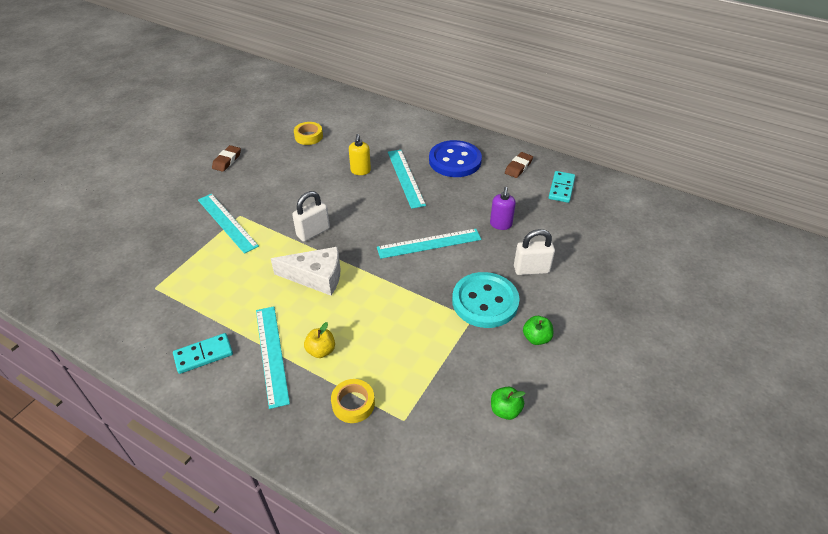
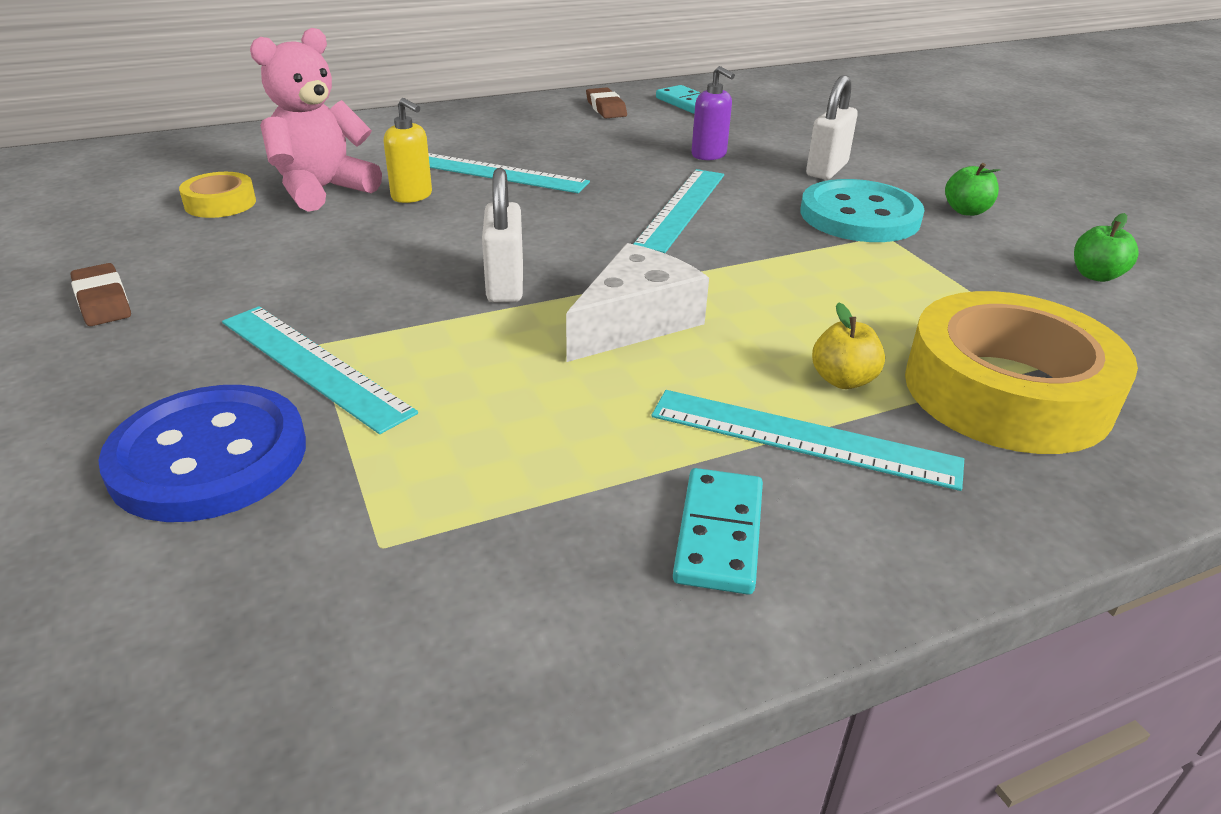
camera: 55 degrees left, 10 degrees down
turquoise ruler [198,194,259,254] -> turquoise ruler turned 45 degrees clockwise [222,306,418,434]
yellow tape [331,379,375,423] -> yellow tape [905,291,1138,454], size x2.16
blue button [429,140,482,177] -> blue button moved to [98,385,306,522]
none -> pink teddy bear [250,28,382,212]

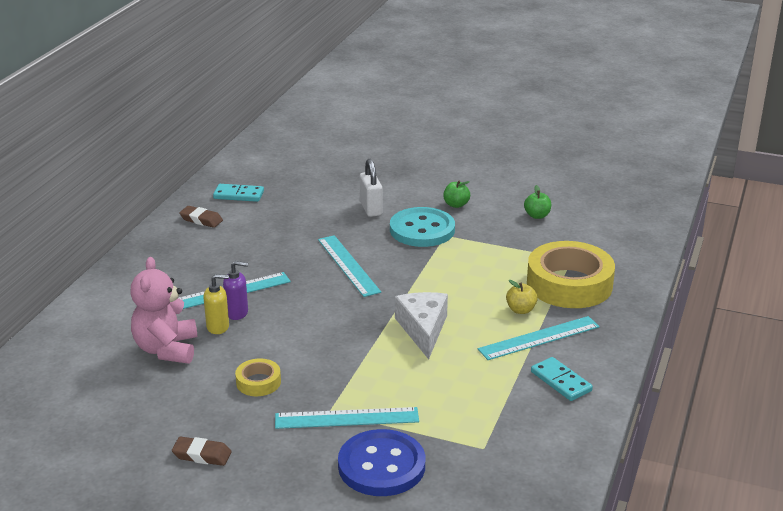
camera: 45 degrees left, 5 degrees down
yellow tape [179,172,256,218] -> yellow tape moved to [235,359,281,396]
white padlock [482,168,523,303] -> none
purple soap dispenser [691,66,735,160] -> purple soap dispenser moved to [223,261,248,320]

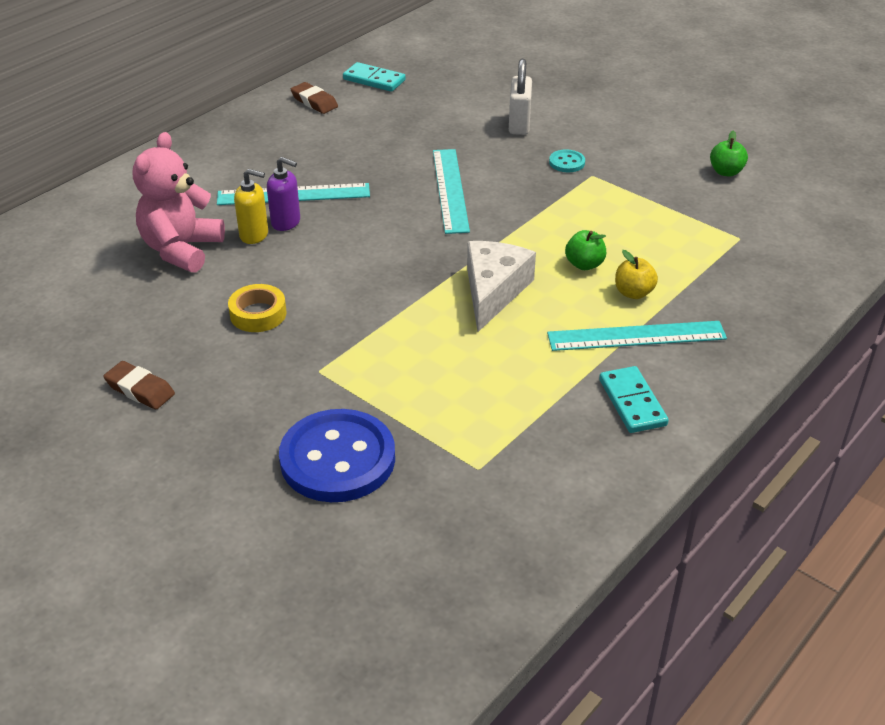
camera: 20 degrees right, 10 degrees up
turquoise ruler [275,407,419,429] -> none
turquoise button [390,207,455,247] -> turquoise button [549,149,585,172], size x0.42
green apple [443,180,470,208] -> green apple moved to [565,230,606,270]
yellow tape [527,241,615,308] -> none

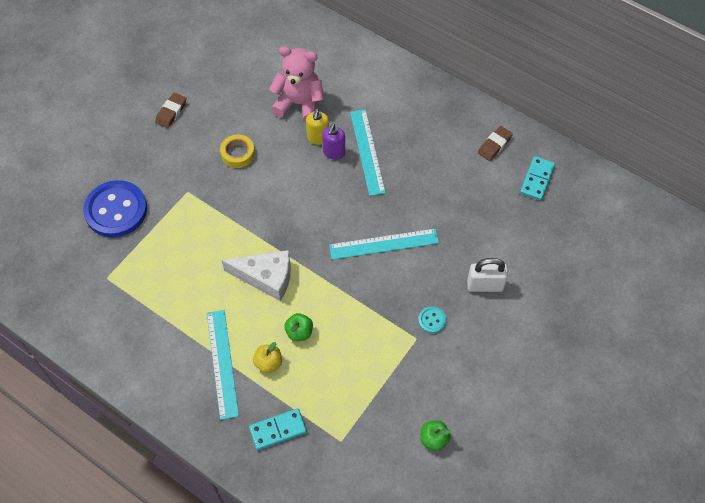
camera: 85 degrees right, 20 degrees up
turquoise domino [599,366,669,433] -> turquoise domino moved to [249,408,307,450]

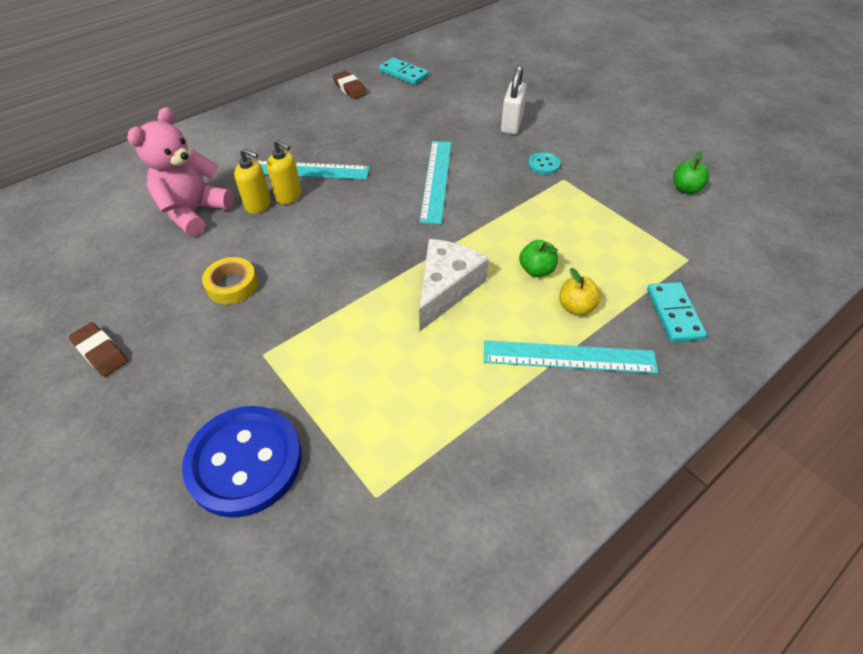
camera: 75 degrees left, 10 degrees down
purple soap dispenser [322,124,345,160] -> yellow soap dispenser [267,139,302,204]

